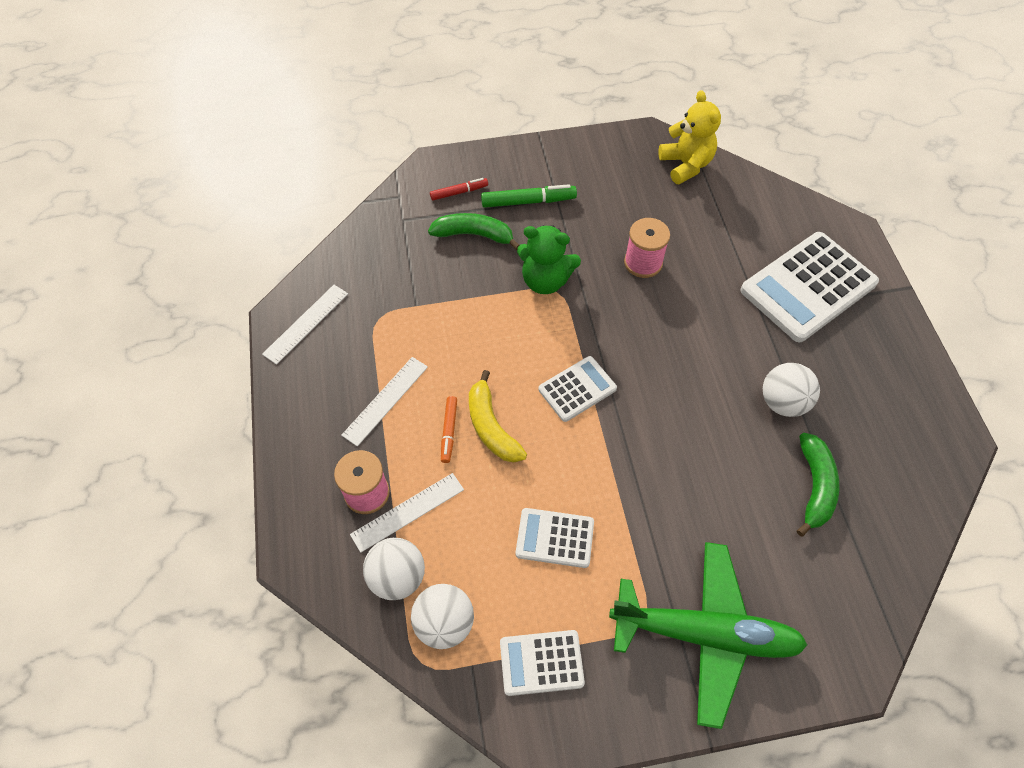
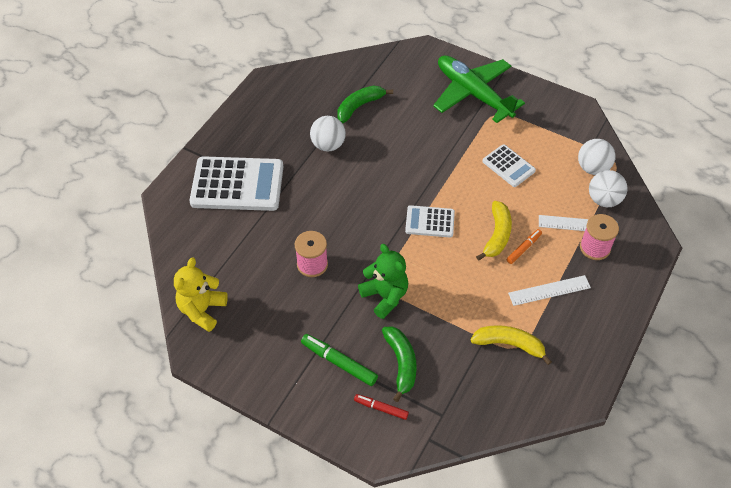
camera: 140 degrees left, 5 degrees down
white ruler [262,285,348,365] -> none
green banana [428,213,520,250] -> green banana turned 150 degrees counterclockwise [382,326,417,402]
white calculator [500,630,585,696] -> none
none -> yellow banana [471,325,552,365]

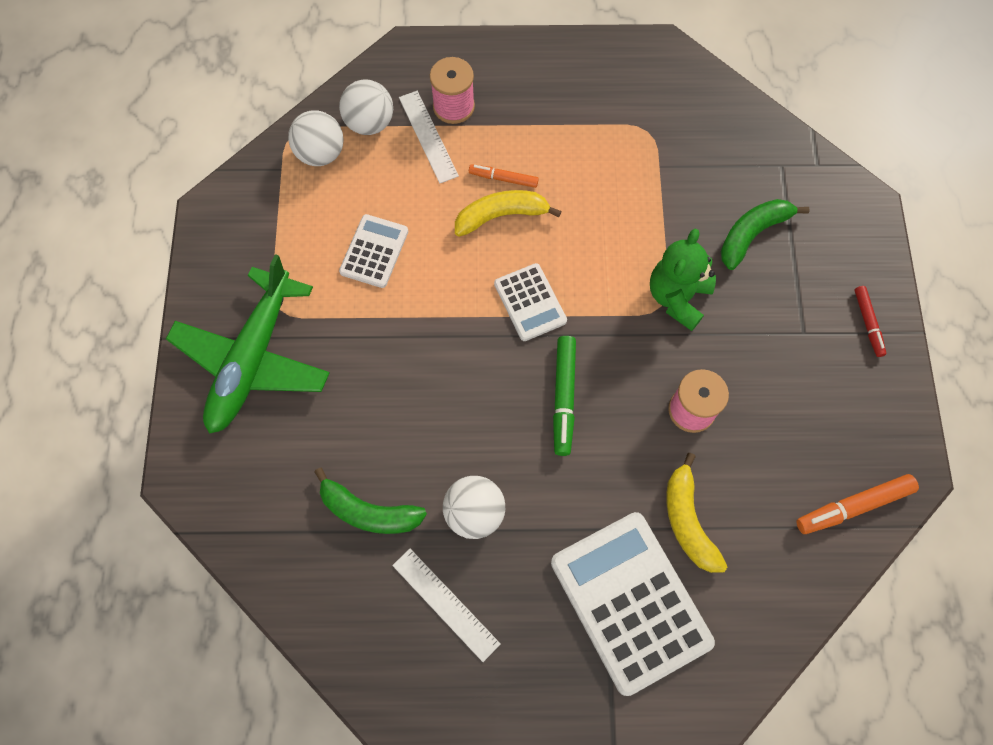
camera: 120 degrees left, 15 degrees up
yellow teddy bear [174,258,228,332] -> orange marker [796,474,919,534]
green marker [301,334,378,386] -> green marker moved to [553,336,576,456]
red marker [354,394,409,420] -> red marker moved to [854,286,886,357]
yellow banana [471,325,552,365] -> yellow banana moved to [666,453,727,573]
white ruler [508,275,591,306] -> white ruler moved to [392,549,501,662]

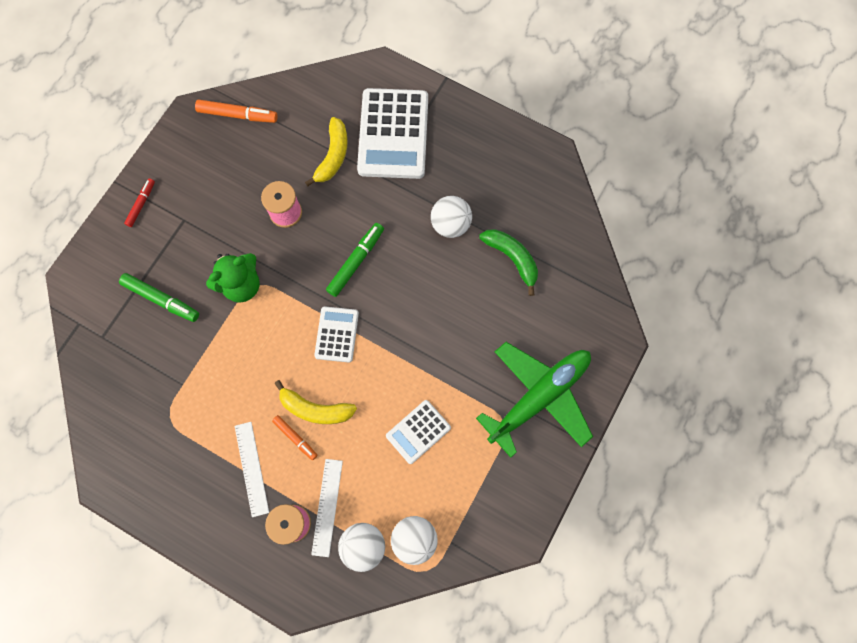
camera: 150 degrees left, 5 degrees up
white ruler [392,549,501,662] -> white ruler moved to [235,422,269,517]
green banana [721,199,810,270] -> green marker [119,273,199,322]

